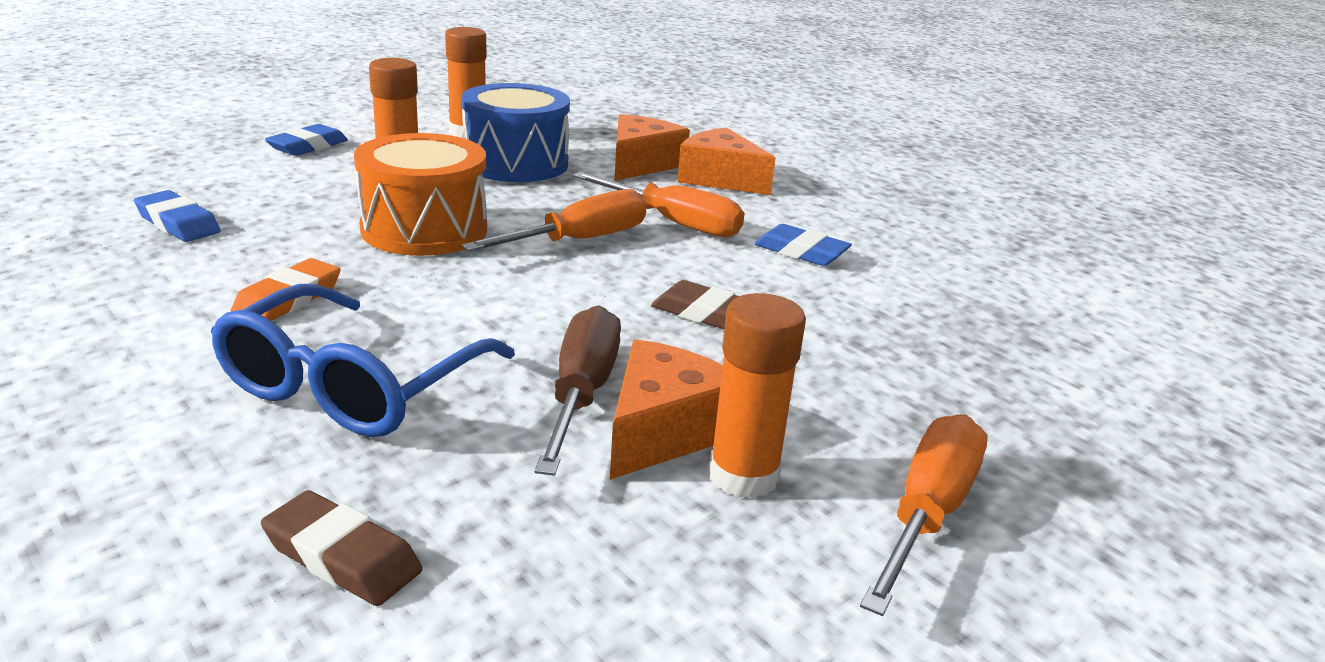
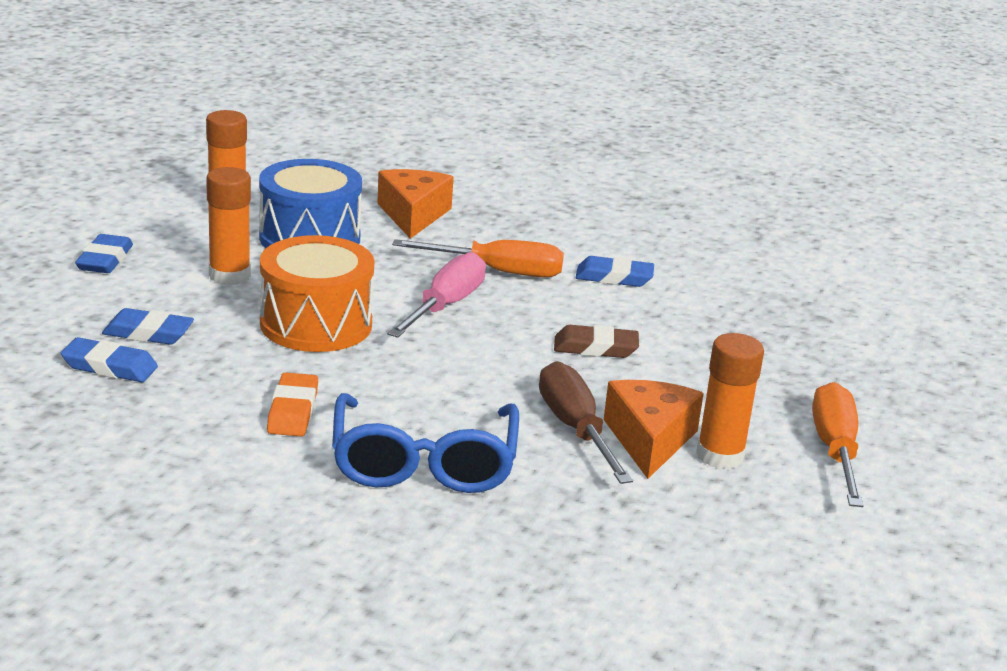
camera: 25 degrees left, 0 degrees up
brown eraser [261,490,422,606] -> none
orange screwdriver [462,189,647,251] -> pink screwdriver [387,252,486,338]
orange cheese [677,127,776,195] -> none
none -> blue eraser [102,308,194,345]

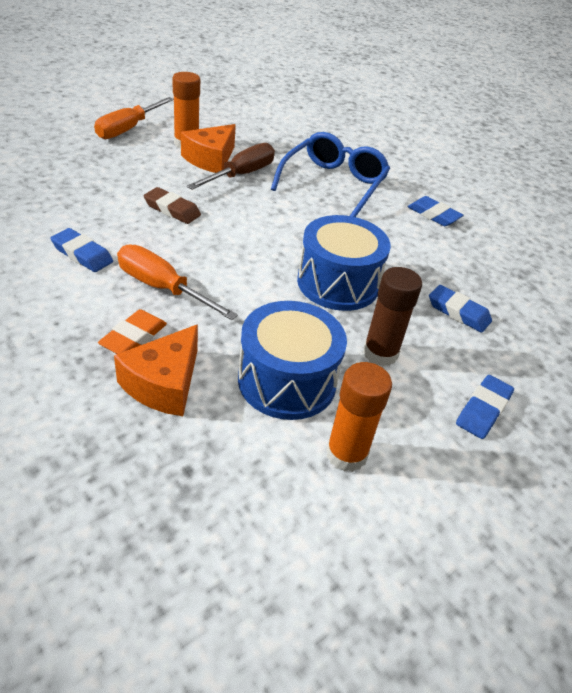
camera: 155 degrees left, 15 degrees up
blue eraser [61,337,158,382] -> blue eraser moved to [408,196,463,226]
orange glue stick [206,167,251,285] -> brown glue stick [363,267,422,366]
orange drum [260,235,375,352] -> blue drum [297,215,391,311]
orange eraser [267,372,318,437] -> orange eraser moved to [98,309,167,354]
pink screwdriver [387,252,486,338] -> none
brown screwdriver [539,361,633,484] -> brown screwdriver turned 150 degrees counterclockwise [187,143,275,190]

